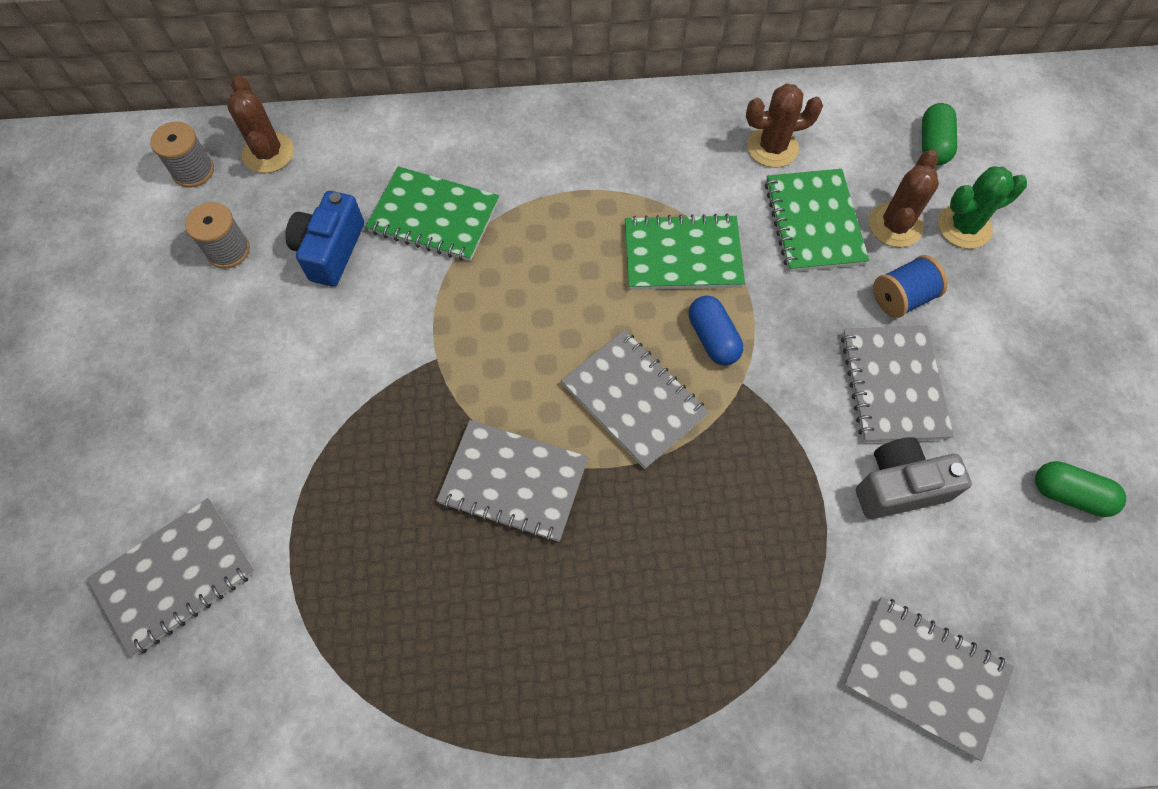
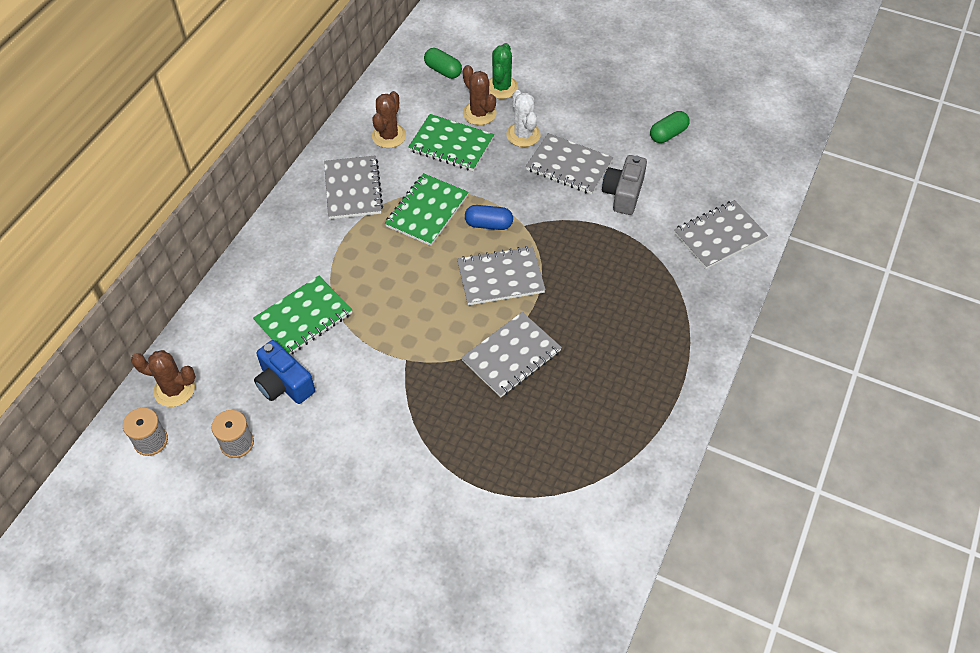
camera: 60 degrees left, 10 degrees down
grey notebook [87,498,255,657] -> grey notebook moved to [324,156,383,219]
blue spool [873,255,948,318] -> white cactus [506,90,541,147]

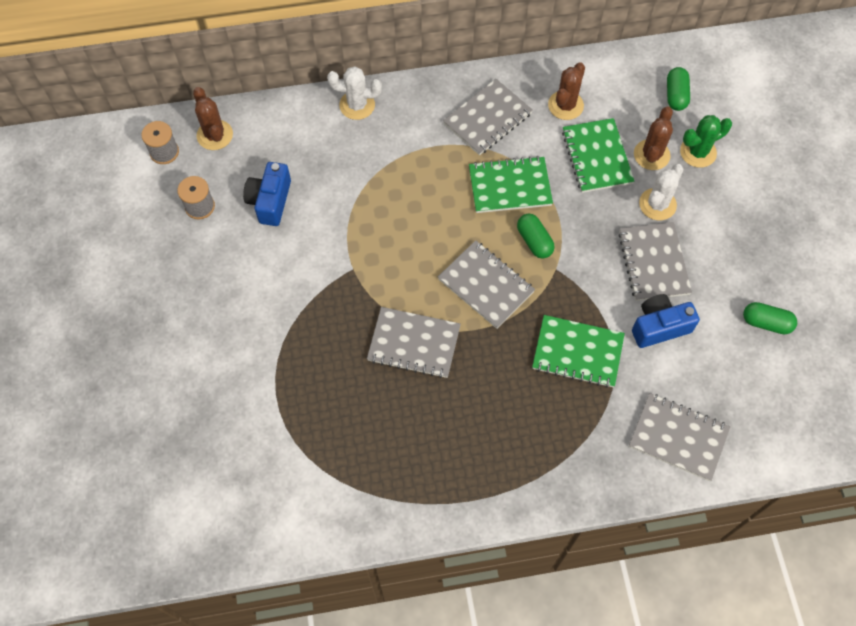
camera: 55 degrees right, 10 degrees up
green notebook [253,276,352,354] -> green notebook moved to [532,315,625,388]
brown cactus [372,91,406,148] -> brown cactus turned 45 degrees counterclockwise [548,62,585,120]
blue capsule [465,205,513,230] -> green capsule [517,214,554,259]
grey camera [602,155,647,215] -> blue camera [632,294,700,348]
none -> white cactus [327,66,382,120]

